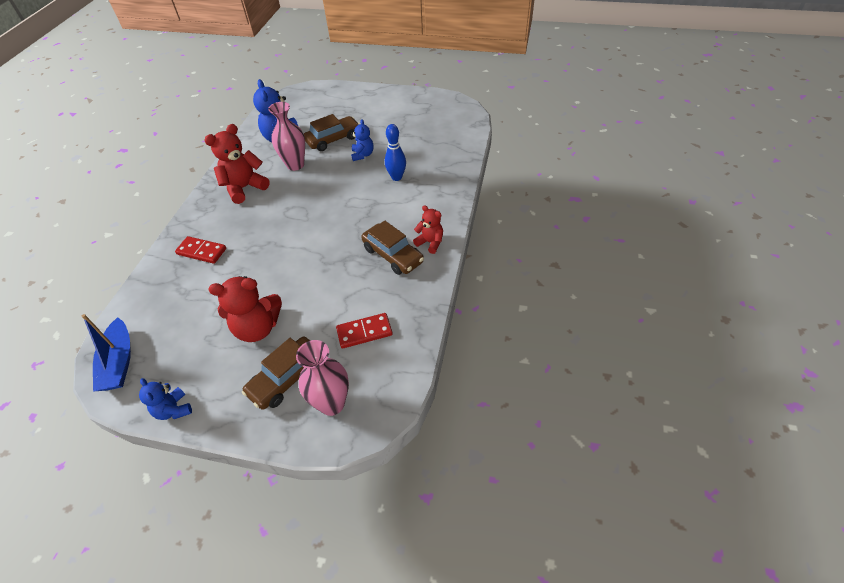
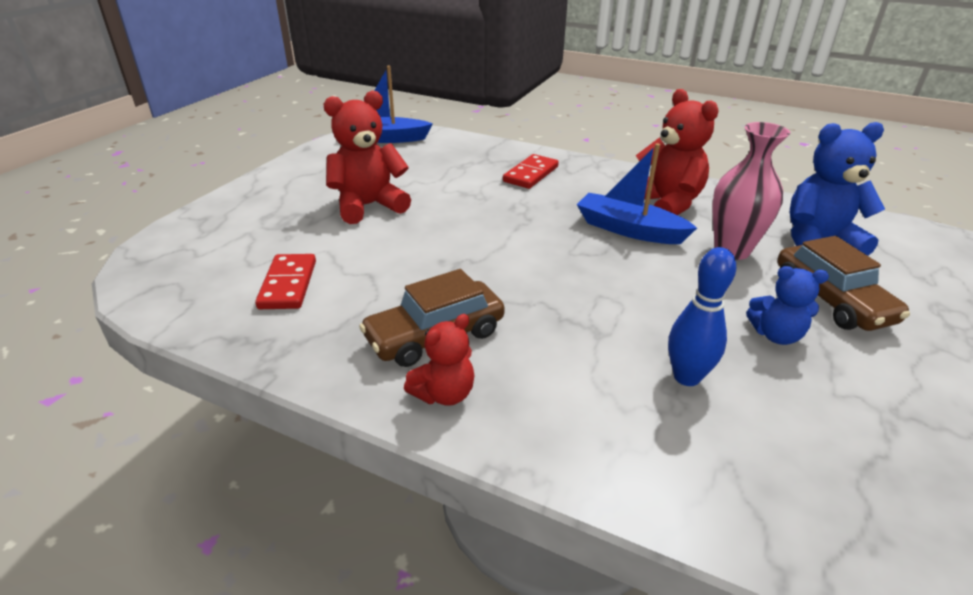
camera: 100 degrees right, 15 degrees down
blue teddy bear [139,378,192,420] -> none
red teddy bear [208,276,282,342] -> red teddy bear turned 60 degrees clockwise [323,91,411,224]
brown car [242,337,310,410] -> none
pink vase [296,340,349,416] -> none
none -> blue boat [577,143,697,244]

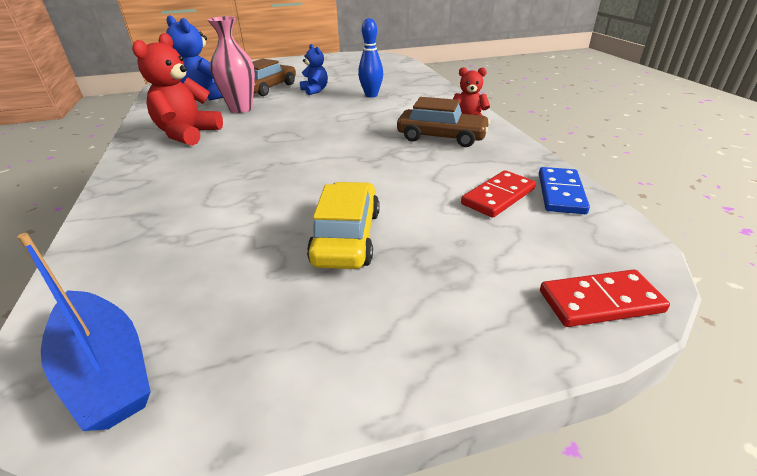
camera: 130 degrees left, 0 degrees up
red teddy bear [323,91,411,224] -> yellow car [307,182,380,269]
red domino [503,154,559,189] -> red domino moved to [540,269,670,327]
blue boat [577,143,697,244] -> none
none -> blue domino [539,167,590,214]

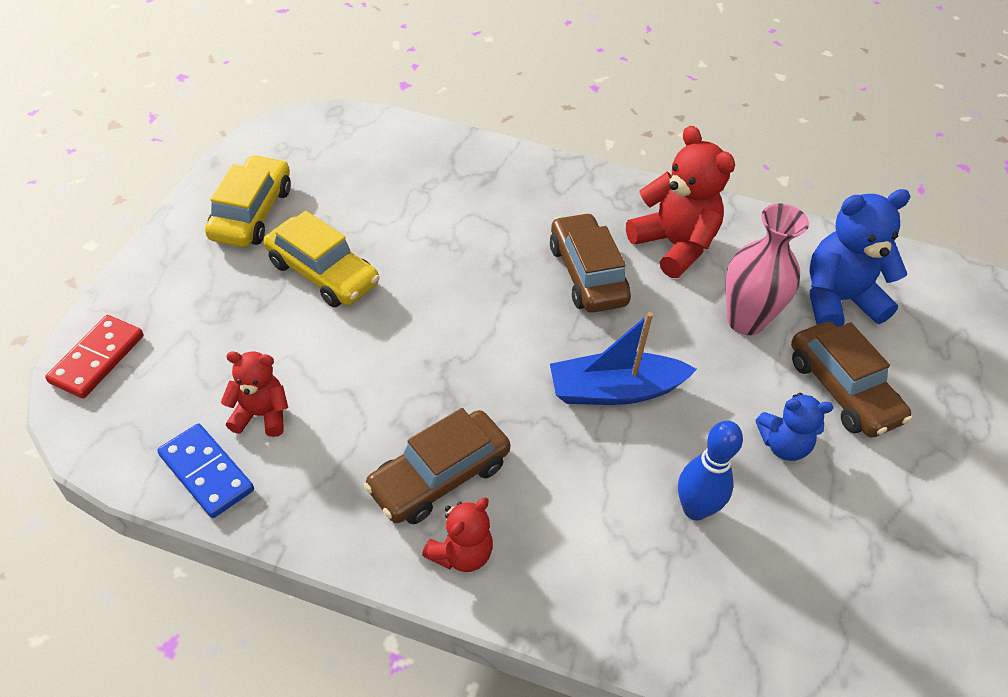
camera: 120 degrees right, 15 degrees up
blue boat [17,233,151,431] -> blue boat moved to [550,312,697,405]
red domino [461,170,536,218] -> red teddy bear [221,351,288,437]
none -> yellow car [205,155,291,247]
none -> brown car [550,213,631,313]

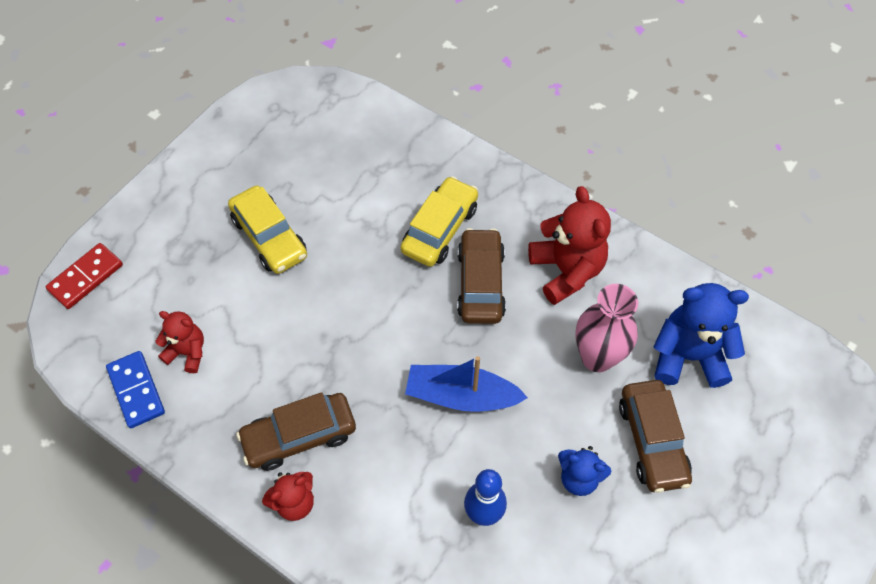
camera: 20 degrees right, 10 degrees up
yellow car [205,155,291,247] -> yellow car moved to [401,176,478,267]

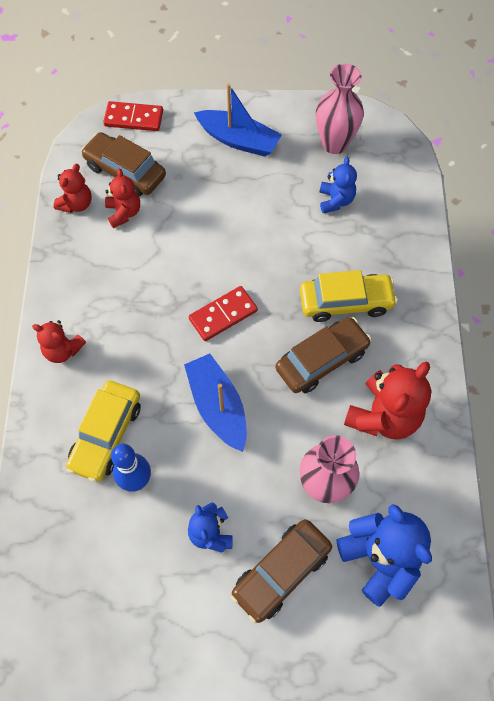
camera: 55 degrees right, 5 degrees up
blue domino [106,351,165,428] -> red teddy bear [54,164,92,213]
yellow car [228,185,307,274] -> yellow car moved to [66,381,141,482]
brown car [236,392,356,471] -> brown car moved to [81,132,166,196]
none -> red domino [189,286,258,341]
none -> blue boat [194,84,282,157]
none -> pink vase [316,64,364,154]
none -> blue teddy bear [320,157,357,213]

